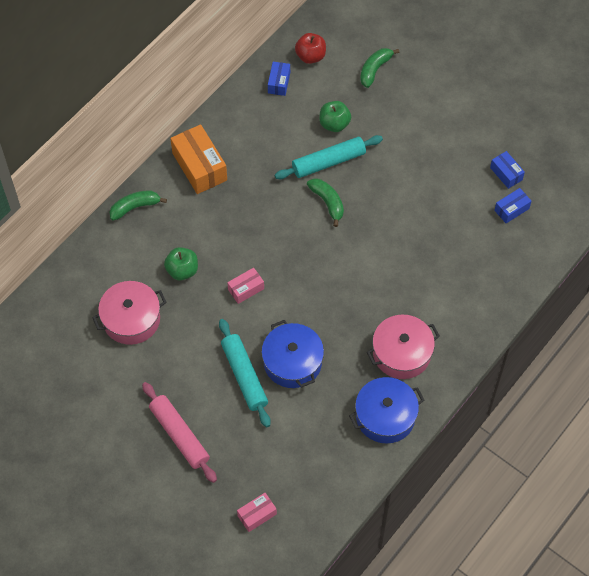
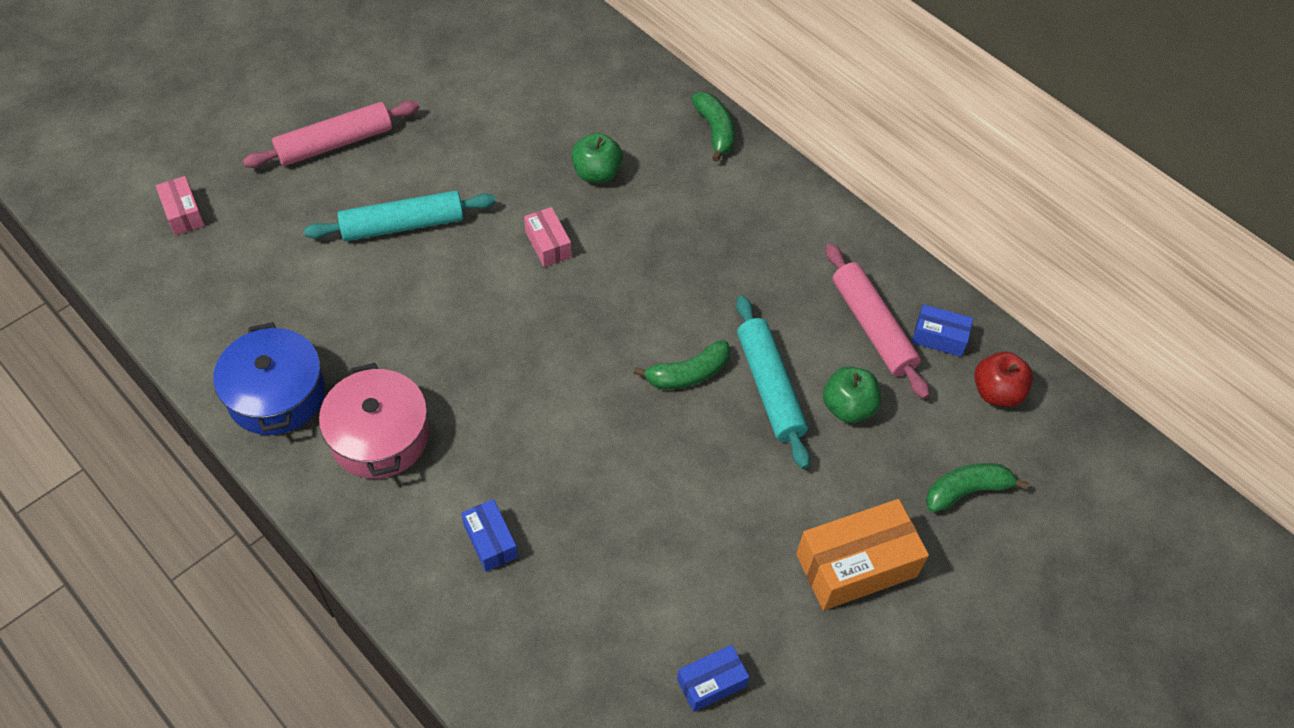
camera: 95 degrees right, 5 degrees down
pink pot [92,281,166,345] -> none
orange box [170,124,227,194] -> orange box moved to [796,499,929,611]
blue pot [261,320,324,388] -> none
green banana [360,48,400,88] -> green banana turned 60 degrees counterclockwise [926,463,1029,513]
blue box [494,188,531,223] -> blue box moved to [461,499,518,572]
none -> pink rolling pin [825,243,930,399]

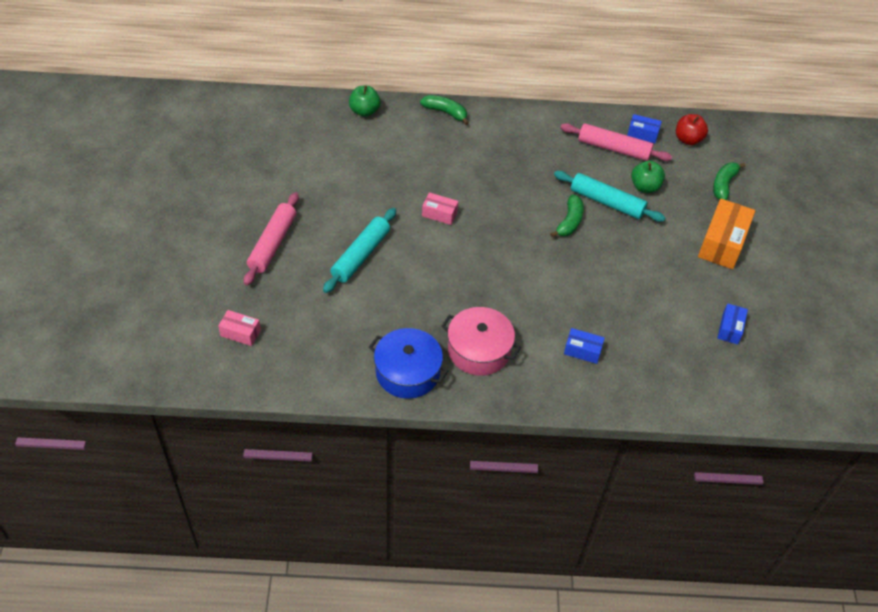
camera: 45 degrees left, 5 degrees down
green apple [571,133,623,183] -> green apple moved to [349,86,381,117]
blue box [912,304,973,357] -> blue box turned 45 degrees clockwise [627,114,662,143]

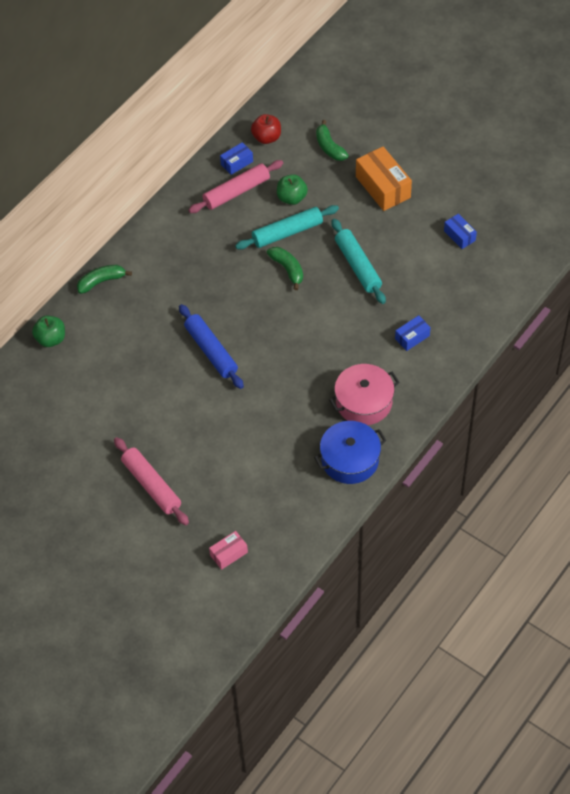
camera: 50 degrees left, 5 degrees up
turquoise rolling pin [323,208,396,293] -> turquoise rolling pin moved to [332,219,386,304]
pink box [422,192,458,225] -> blue rolling pin [179,304,244,389]

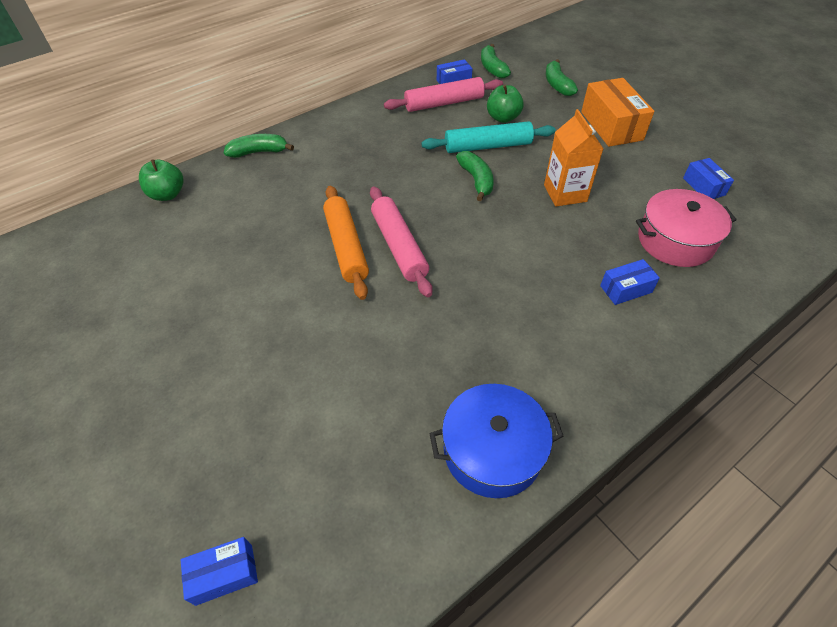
camera: 15 degrees right, 5 degrees down
pink rolling pin [114,437,189,525] -> pink rolling pin moved to [370,186,432,297]
blue rolling pin [179,304,244,389] -> orange rolling pin [323,186,369,300]
pink box [209,531,248,570] -> blue box [181,537,258,606]
red apple [251,114,281,144] -> green banana [481,44,511,78]
pink pot [329,364,399,425] -> pink pot moved to [636,189,737,267]
turquoise rolling pin [332,219,386,304] -> orange carton [544,109,603,206]

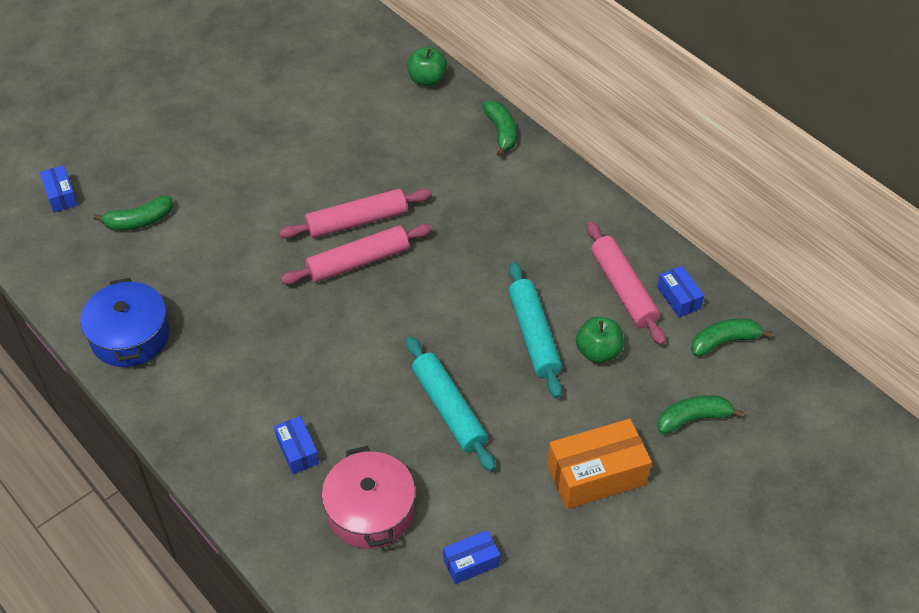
camera: 85 degrees right, 0 degrees up
orange rolling pin [323,186,369,300] -> pink rolling pin [279,189,432,238]
green banana [456,151,494,201] -> green banana moved to [93,196,173,231]
orange carton [544,109,603,206] -> turquoise rolling pin [406,337,495,471]

